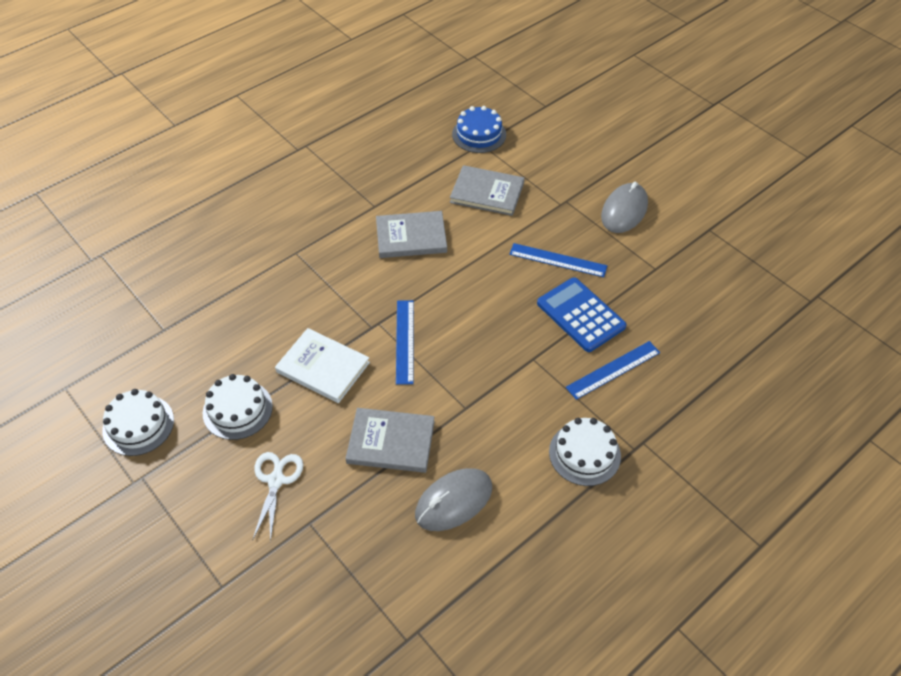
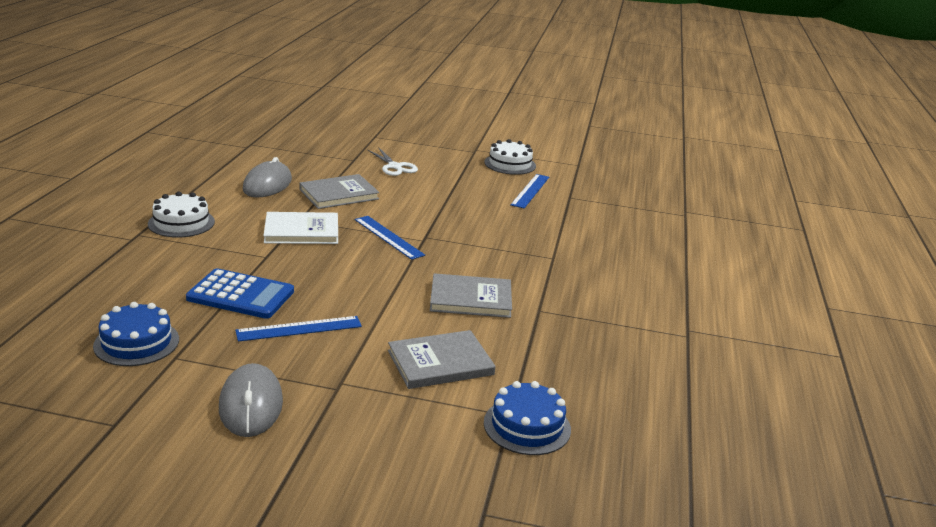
camera: 140 degrees right, 25 degrees down
white cake [203,374,273,440] -> none
white book [275,328,370,403] -> white book moved to [263,212,338,244]
grey book [376,211,447,258] -> grey book turned 45 degrees clockwise [430,273,512,318]
blue ruler [566,341,660,400] -> blue ruler moved to [510,174,549,208]
none -> blue cake [93,302,179,366]

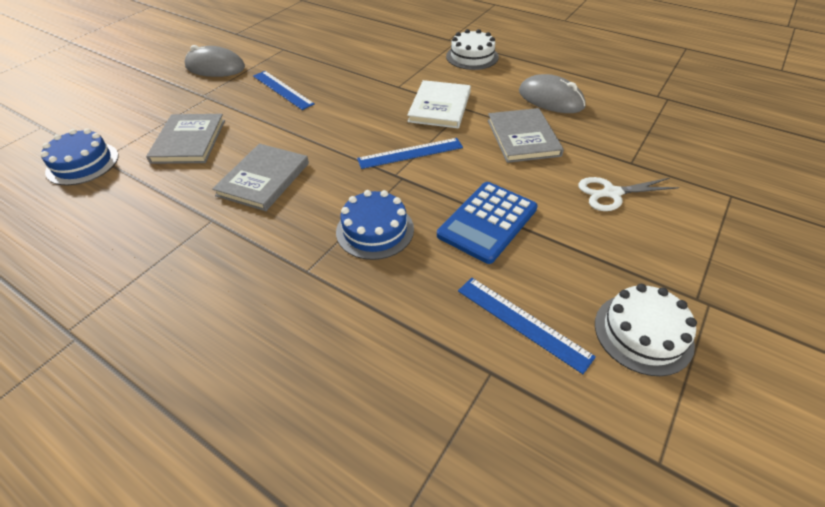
camera: 115 degrees right, 20 degrees up
blue cake [93,302,179,366] -> blue cake moved to [336,190,414,260]
blue calculator [186,268,294,319] -> blue calculator moved to [437,182,538,264]
blue ruler [235,316,362,342] -> blue ruler turned 45 degrees counterclockwise [253,71,315,110]

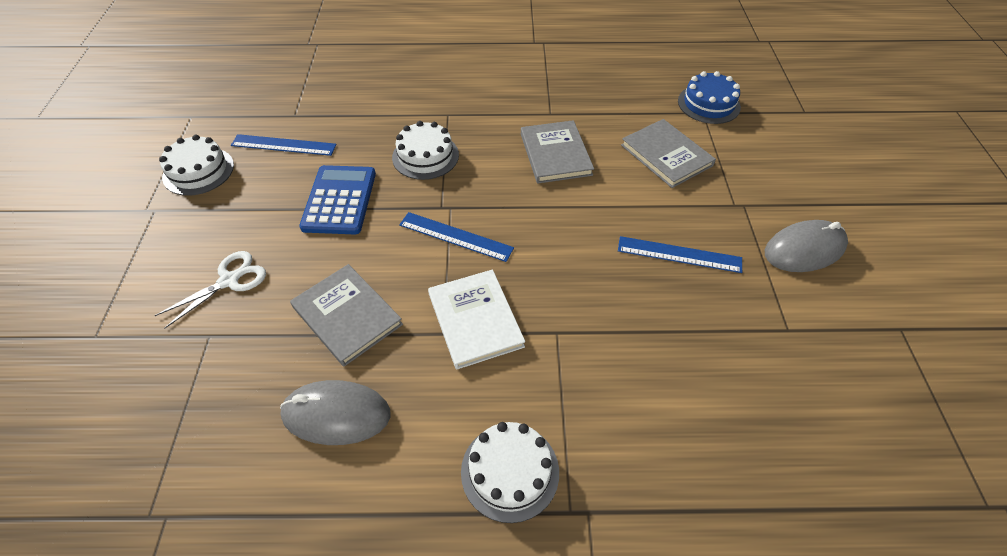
camera: 145 degrees right, 5 degrees up
blue cake [336,190,414,260] -> white cake [392,121,459,180]
blue ruler [357,138,463,169] -> blue ruler turned 75 degrees clockwise [399,212,514,262]

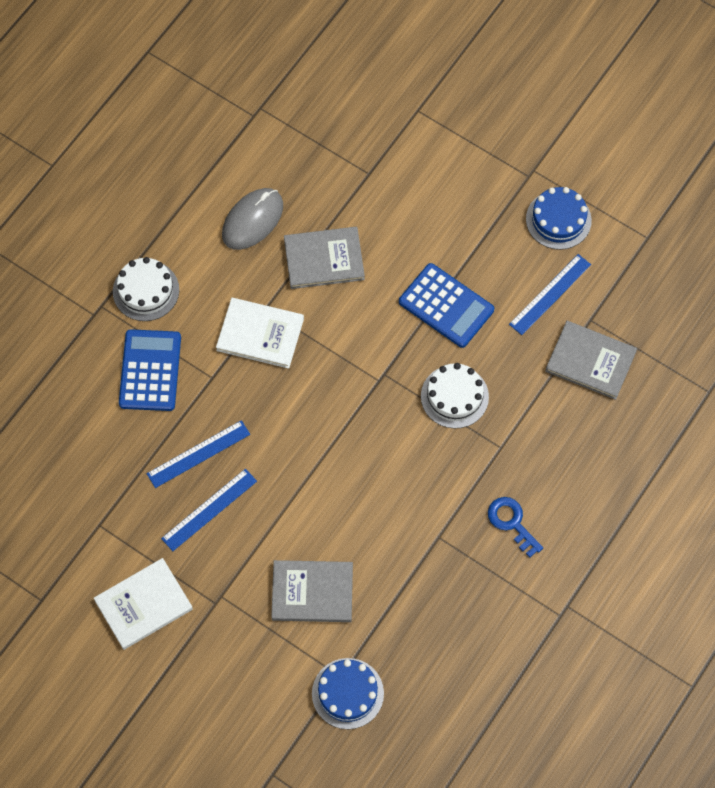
camera: 125 degrees right, 15 degrees up
white scissors [155,251,266,329] -> none
white cake [159,135,234,196] -> blue cake [526,187,592,250]
blue ruler [399,212,514,262] -> blue ruler moved to [147,420,250,488]
grey book [521,120,594,183] -> grey book moved to [545,321,637,400]
grey mouse [765,220,848,272] -> white book [94,558,193,650]
none -> blue calculator [119,329,181,411]
none -> blue key [488,497,543,557]

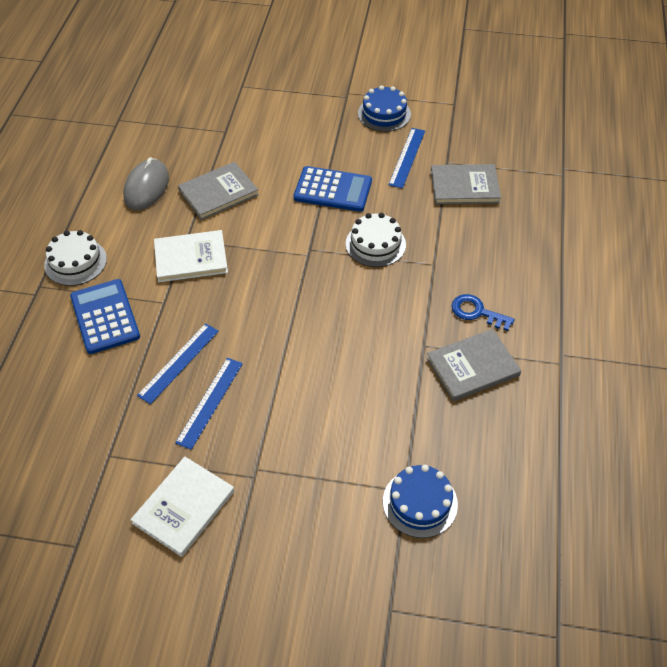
camera: 25 degrees left, 15 degrees down
grey book [271,560,353,622] -> grey book moved to [427,329,521,401]

